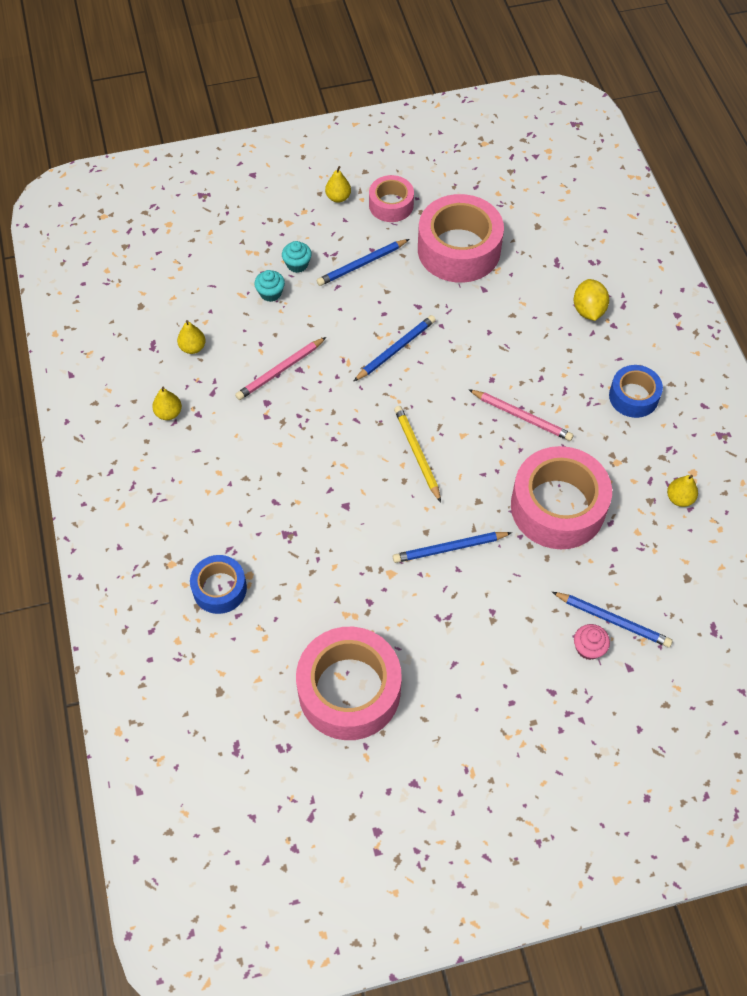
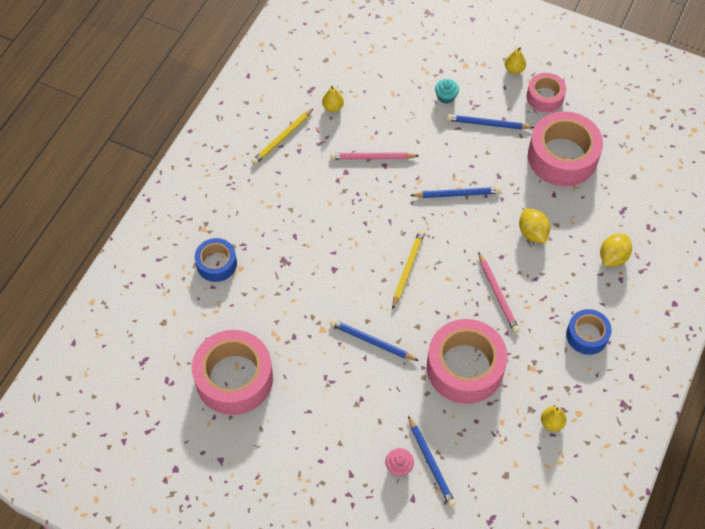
camera: 40 degrees right, 0 degrees up
yellow pear [152,387,182,420] -> yellow pencil [252,108,314,165]
turquoise cupcake [254,270,285,302] -> none
none -> yellow lemon [519,209,550,243]

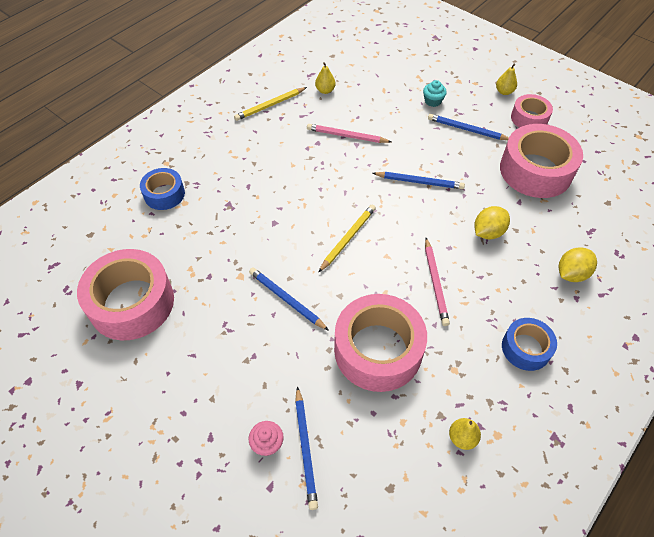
camera: 15 degrees right, 5 degrees down
yellow lemon [519,209,550,243] -> yellow lemon turned 60 degrees clockwise [474,206,510,240]

